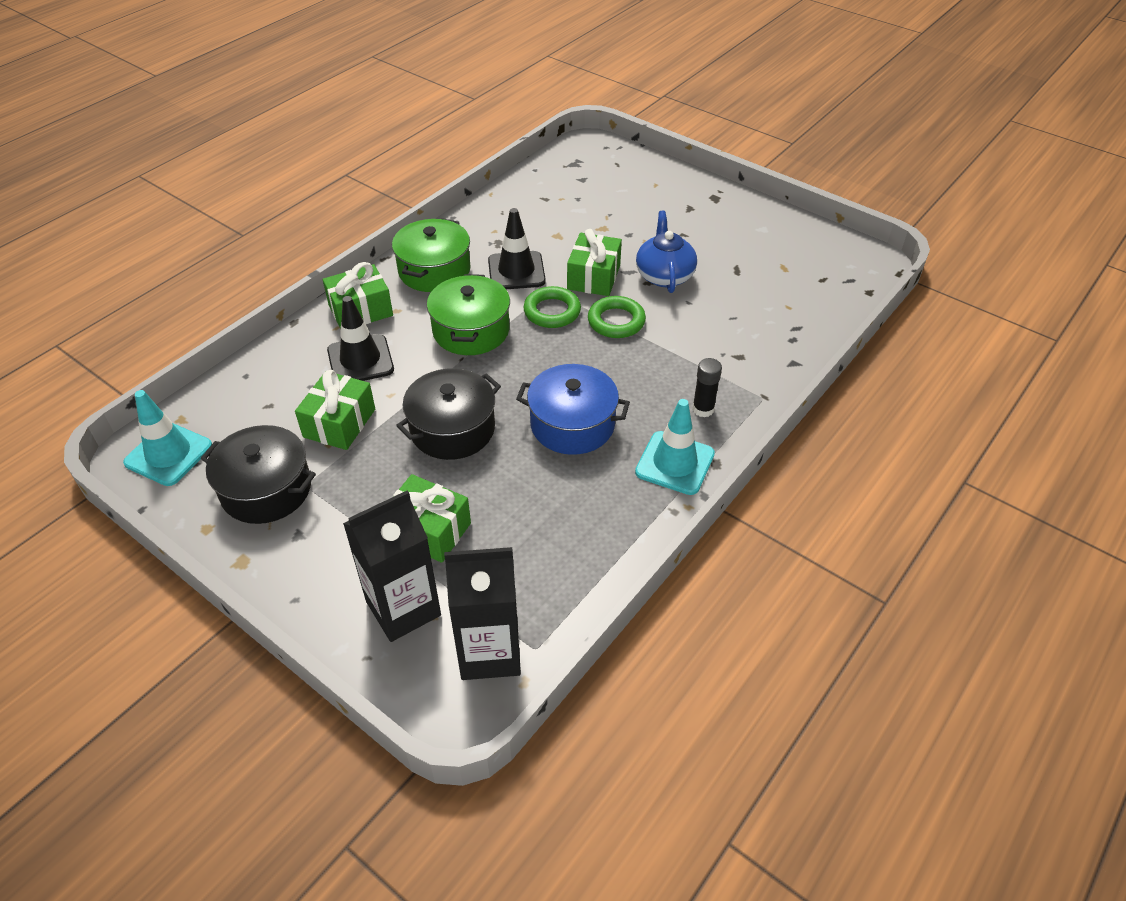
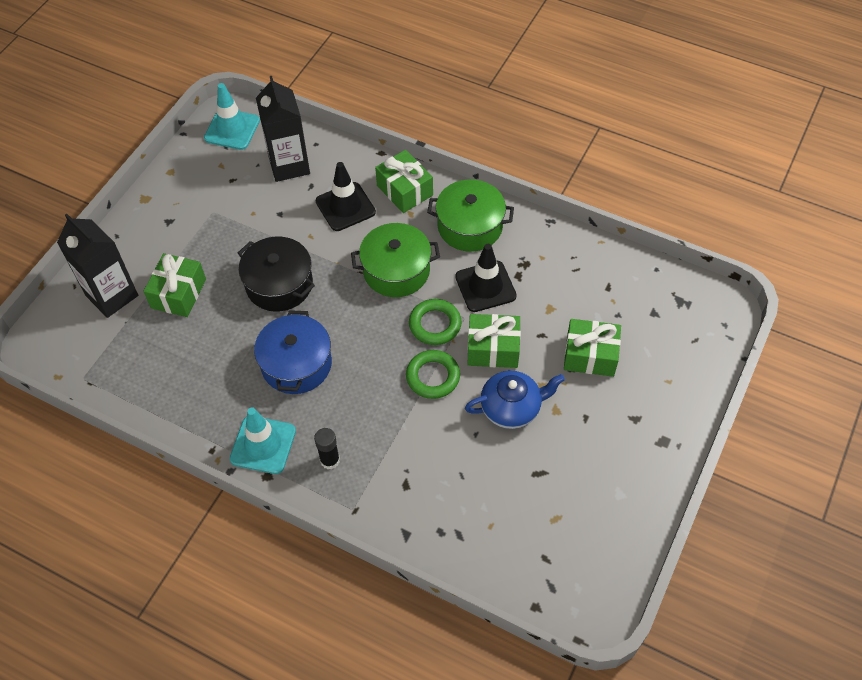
camera: 80 degrees right, 10 degrees up
black pot [201,425,316,524] -> none
green gift [295,370,375,450] -> green gift moved to [564,319,621,377]
black carton [444,547,521,680] -> black carton moved to [256,76,310,182]

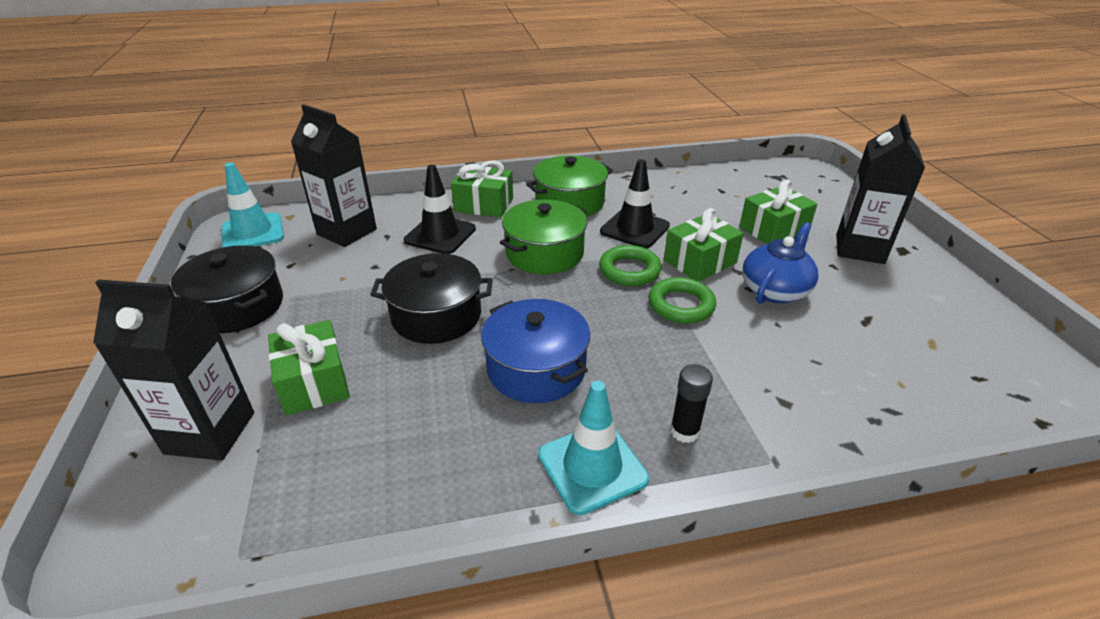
camera: 40 degrees left, 20 degrees down
none -> black pot [171,245,283,333]
none -> black carton [836,114,925,264]

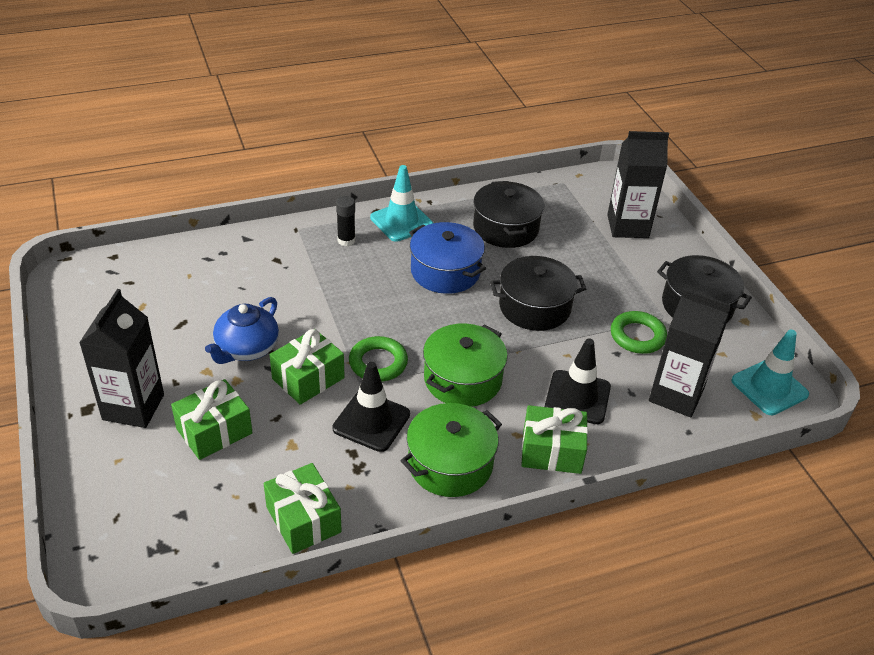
camera: 170 degrees right, 5 degrees up
green gift [268,320,350,416] -> green gift moved to [264,463,342,554]
green ring [649,277,716,324] -> green ring moved to [611,311,667,354]
none -> black pot [473,181,544,248]

